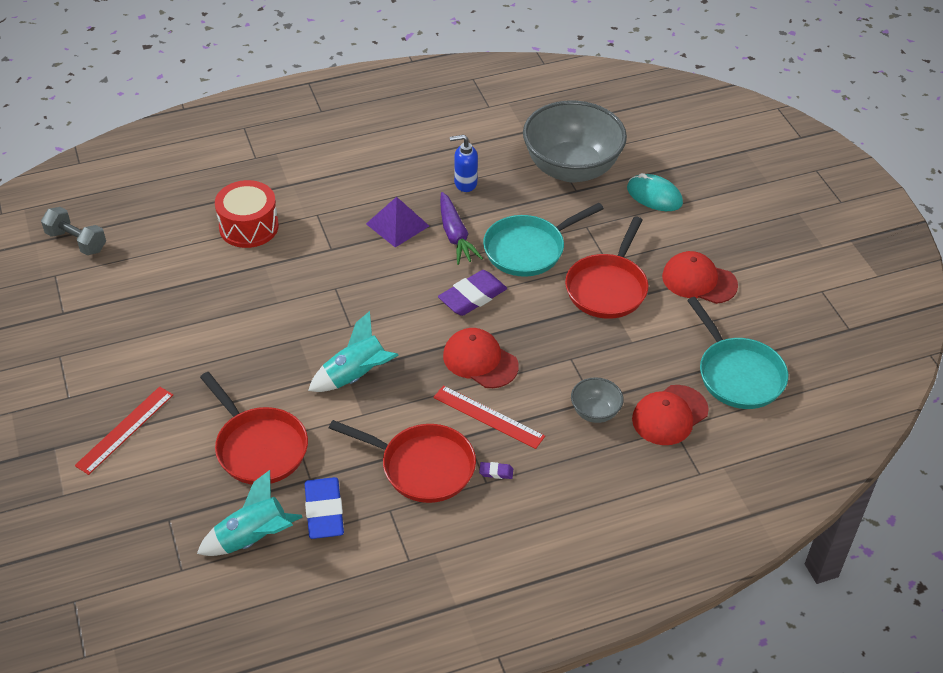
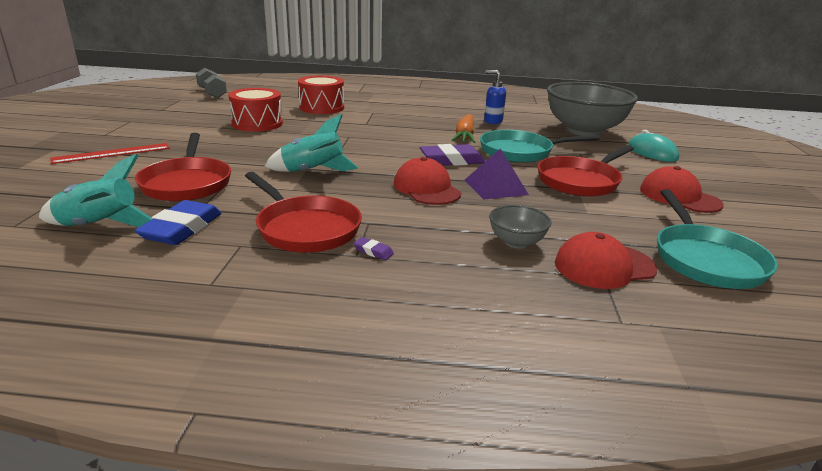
camera: 25 degrees right, 20 degrees down
purple pyramid [366,197,429,248] -> purple pyramid moved to [464,148,529,200]
red ruler [433,385,545,449] -> none
purple carrot [440,192,483,265] -> orange carrot [452,114,475,143]
none -> red drum [228,88,283,132]

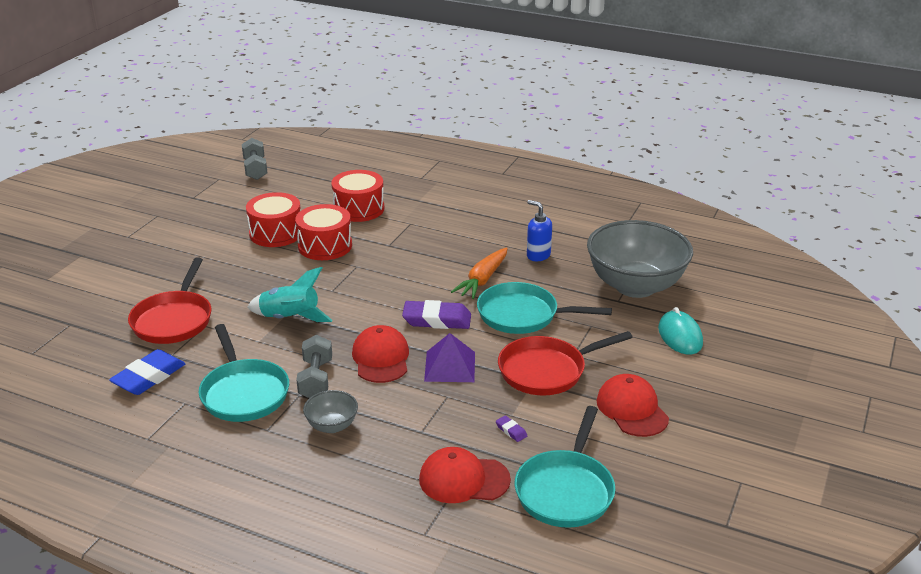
camera: 20 degrees right, 5 degrees up
turquoise rocket [39,154,152,227] -> none
red ruler [50,143,170,164] -> none
red pan [245,172,362,253] -> turquoise pan [199,324,289,422]
purple eraser [353,237,394,260] -> purple eraser moved to [496,416,527,442]
grey bowl [489,205,552,249] -> grey bowl moved to [303,390,358,433]
none -> red drum [295,204,352,260]
none -> grey dumbbell [296,335,332,398]

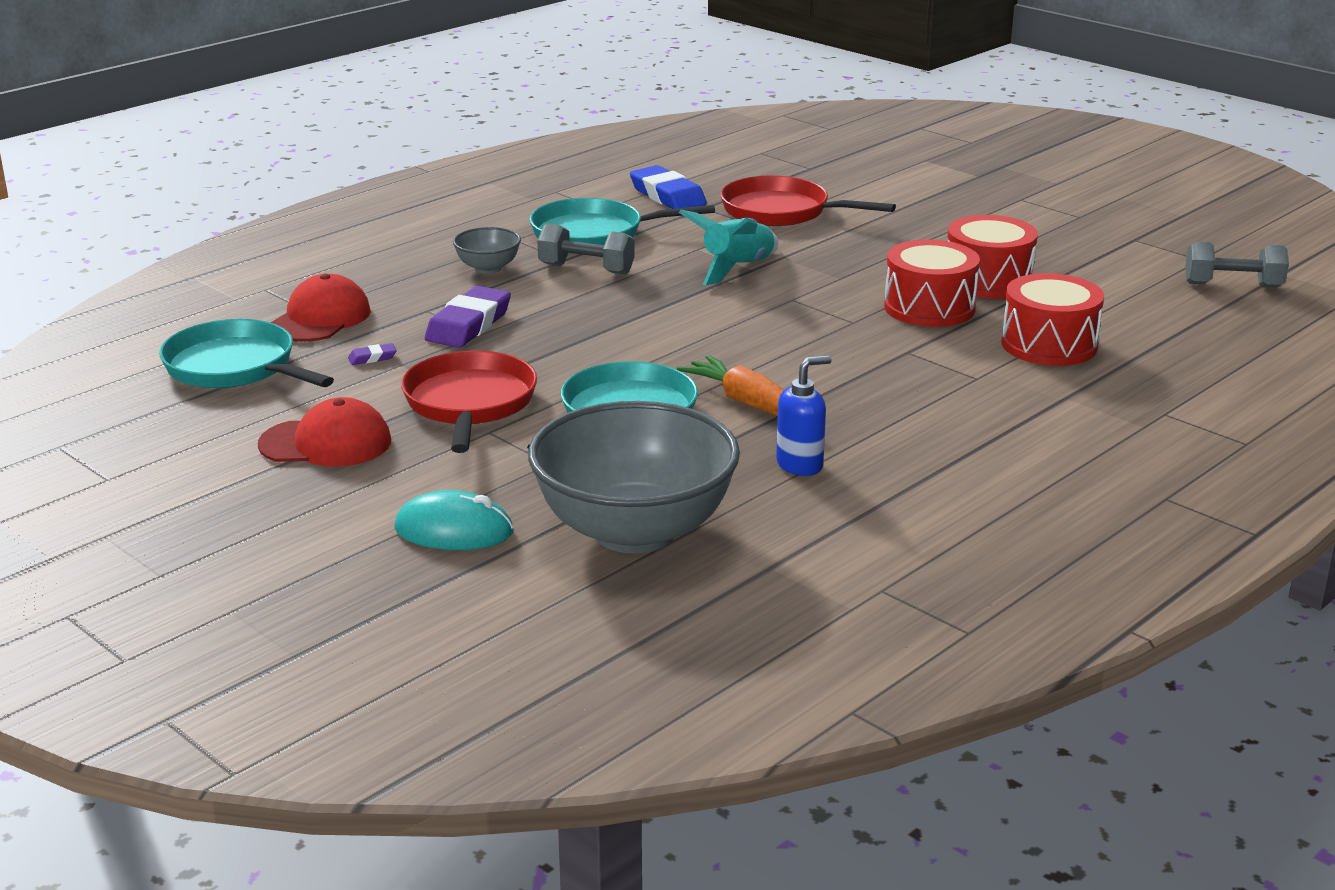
camera: 110 degrees right, 5 degrees down
red cap [352,325,409,383] -> none
purple eraser [402,300,471,329] -> purple eraser moved to [425,286,511,348]
purple pyramid [424,333,475,382] -> none

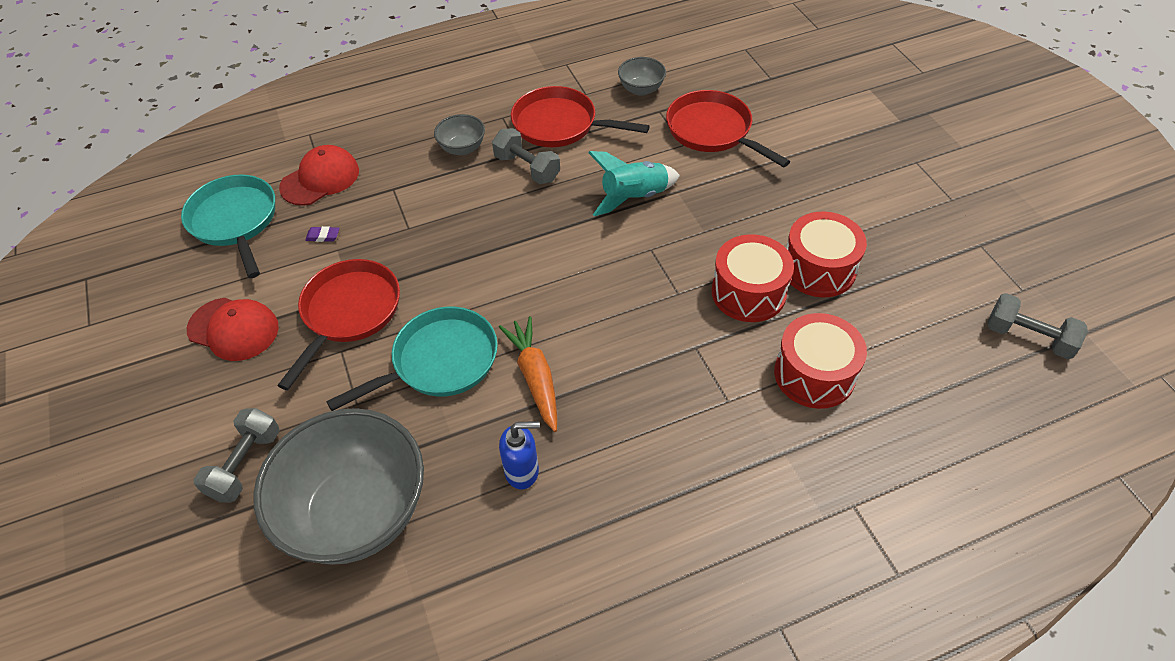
camera: 25 degrees right, 25 degrees up
turquoise mouse [394,490,514,550] -> grey dumbbell [193,408,280,503]
purple eraser [425,286,511,348] -> none
turquoise pan [530,198,715,245] -> red pan [511,86,650,147]
blue eraser [630,165,707,209] -> grey bowl [618,57,666,96]

